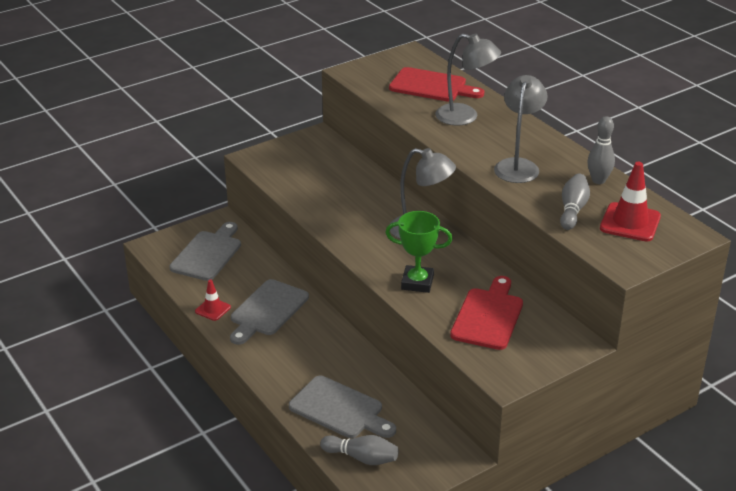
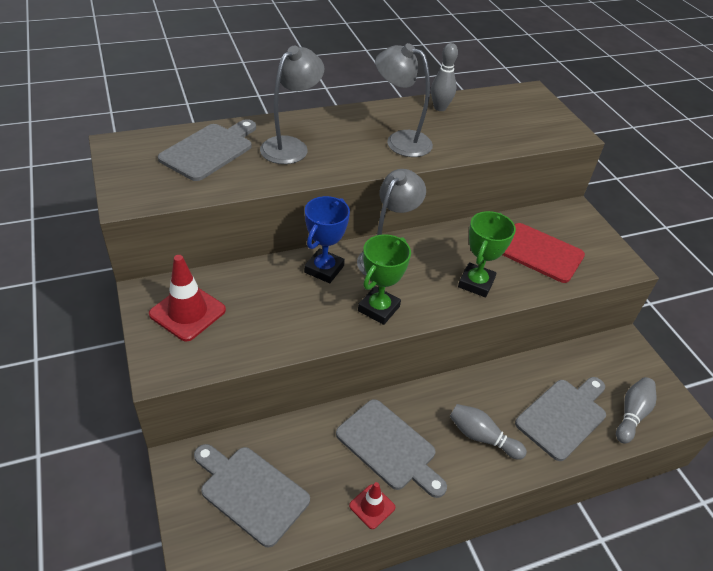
camera: 80 degrees left, 10 degrees up
red cutting board [389,67,484,102] -> grey cutting board [158,119,256,181]
grey bowling pin [560,174,590,230] -> grey bowling pin moved to [450,404,527,460]
red traffic cone [600,162,661,241] -> red traffic cone moved to [149,255,226,341]
none -> blue trophy [304,196,350,283]
none -> green trophy [358,234,411,325]

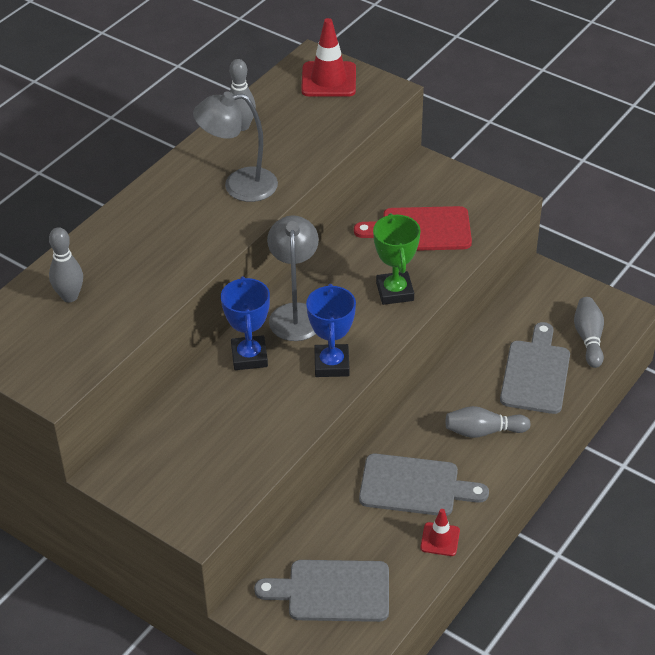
camera: 30 degrees left, 0 degrees up
red traffic cone [149,255,226,341] -> red traffic cone moved to [301,18,356,97]
grey cutting board [158,119,256,181] -> grey bowling pin [49,227,83,302]
grey lamp [260,46,324,164] -> none
green trophy [358,234,411,325] -> blue trophy [306,284,356,377]

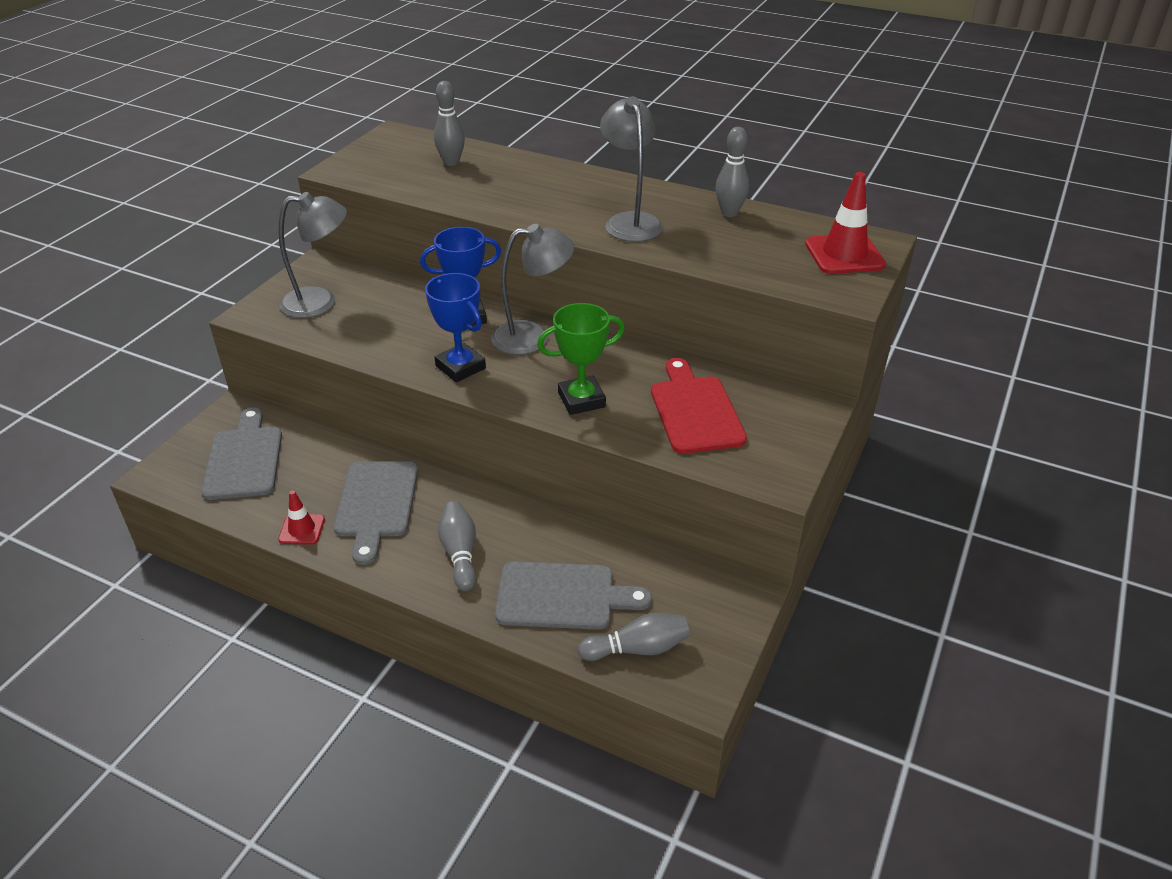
camera: 80 degrees right, 5 degrees down
blue trophy [306,284,356,377] -> blue trophy turned 60 degrees clockwise [425,273,486,383]
none -> grey lamp [278,192,347,318]

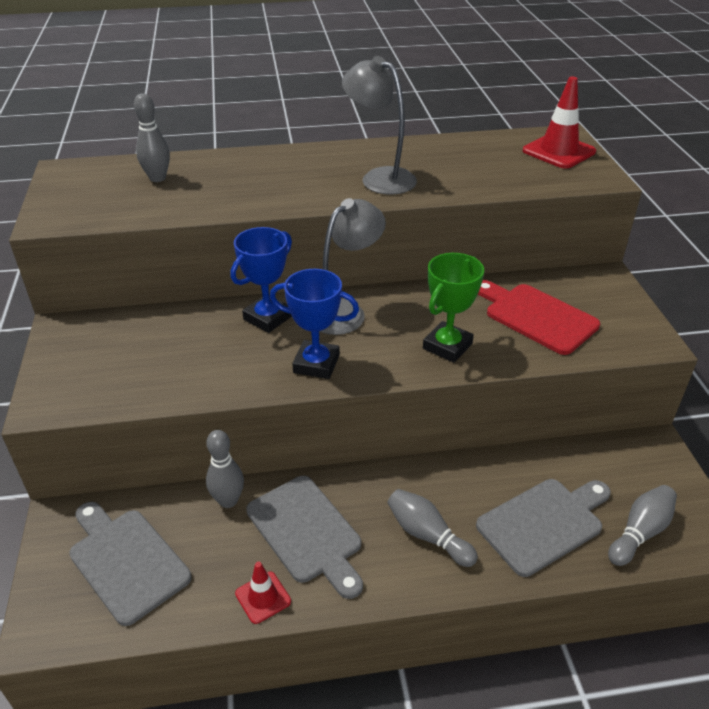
camera: 35 degrees left, 0 degrees up
grey lamp [278,192,347,318] -> none
grey bowling pin [715,127,749,217] -> grey bowling pin moved to [206,430,244,508]

